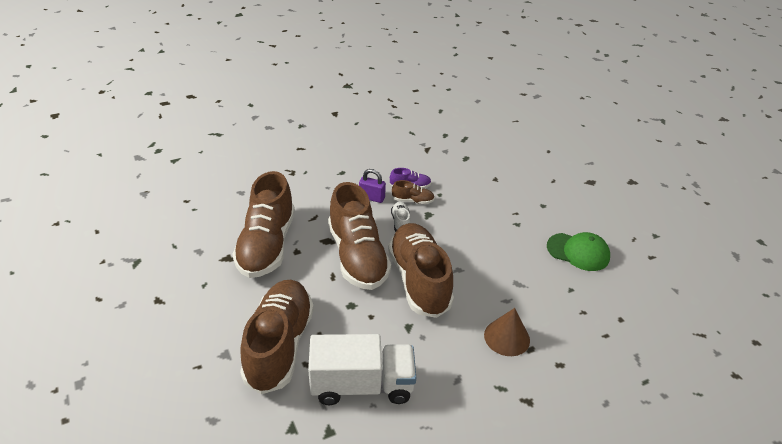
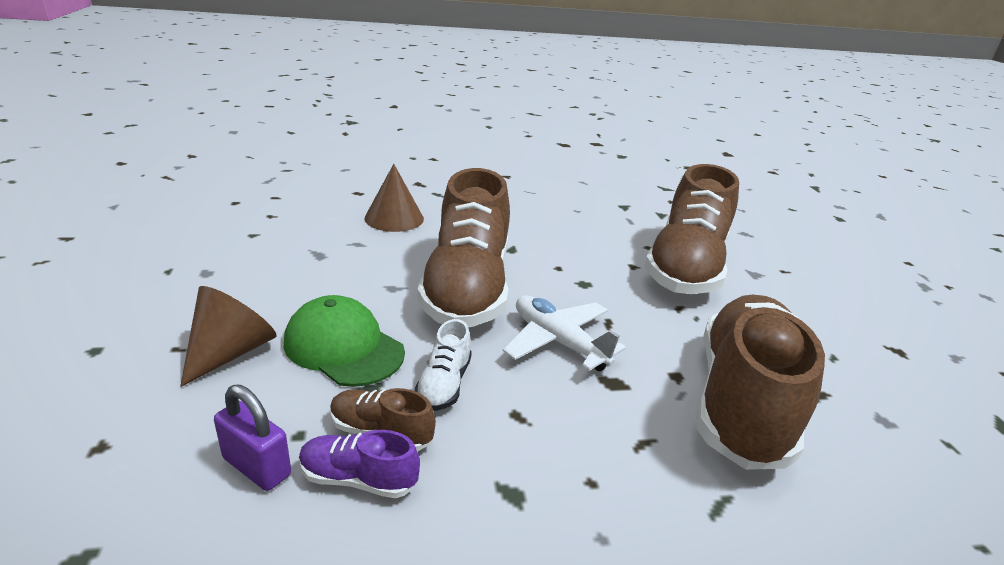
camera: 165 degrees left, 10 degrees down
white truck [308,334,416,405] -> none
brown shoe [328,182,391,290] -> white plane [503,295,626,371]
purple padlock [359,169,386,203] -> purple padlock moved to [214,385,291,491]
green cap [547,232,610,271] -> green cap moved to [284,295,405,387]
none -> brown cone [180,286,276,387]

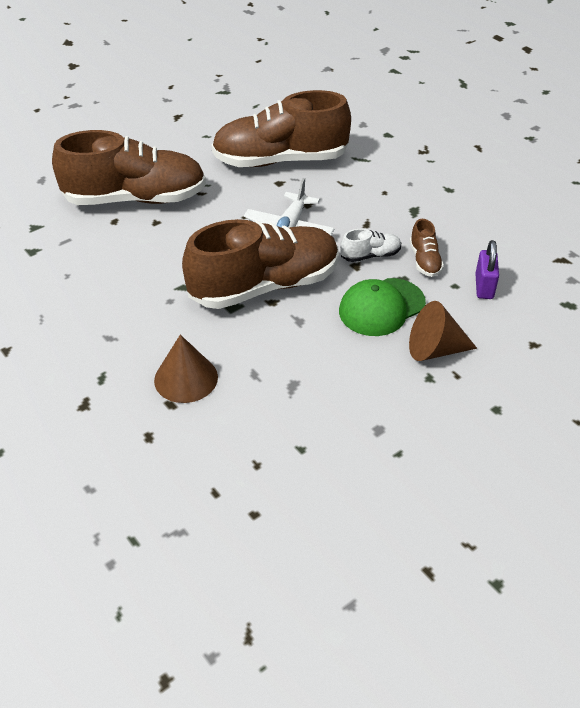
camera: 115 degrees left, 15 degrees up
green cap [284,295,405,387] -> green cap turned 45 degrees clockwise [339,278,426,336]
purple shoe [299,430,420,498] -> none

